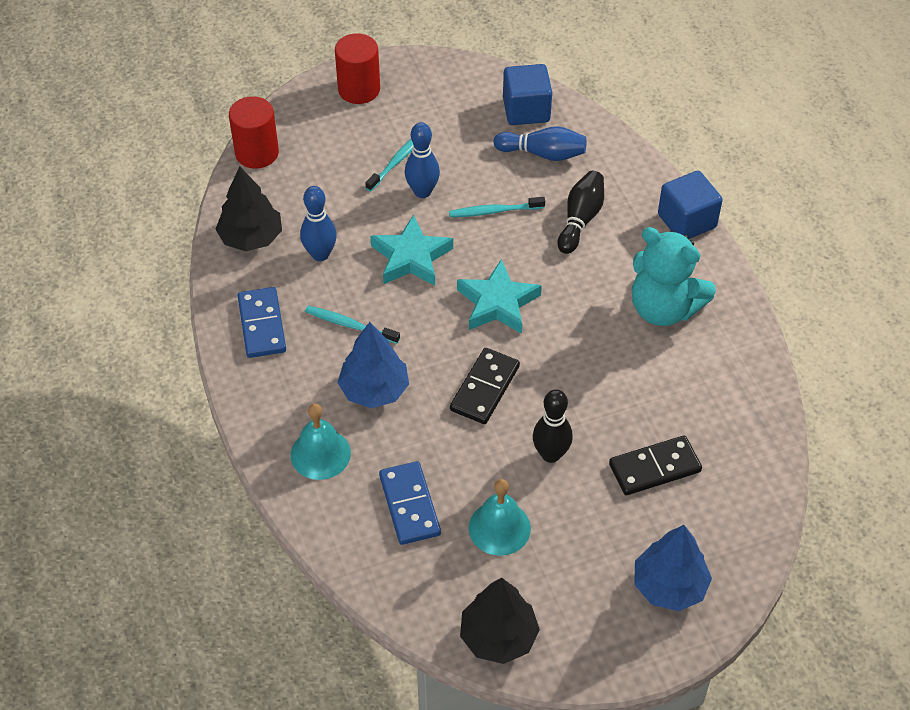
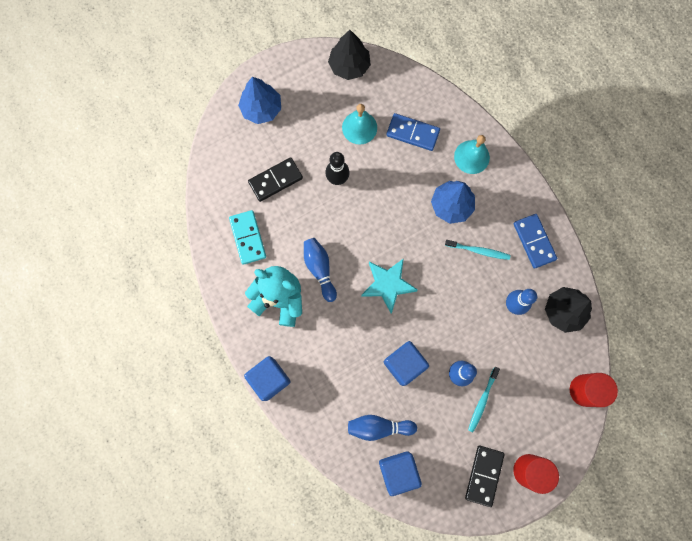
camera: 170 degrees right, 25 degrees up
turquoise star [370,214,453,286] -> none
blue domino [379,461,441,545] -> blue domino turned 45 degrees counterclockwise [386,113,440,151]
turquoise toothbrush [449,197,545,217] -> blue cube [384,341,429,386]
black domino [450,348,520,424] -> black domino moved to [465,445,505,507]
black bowling pin [558,171,604,254] -> none
none -> turquoise domino [229,210,266,265]
none -> blue bowling pin [304,238,337,302]

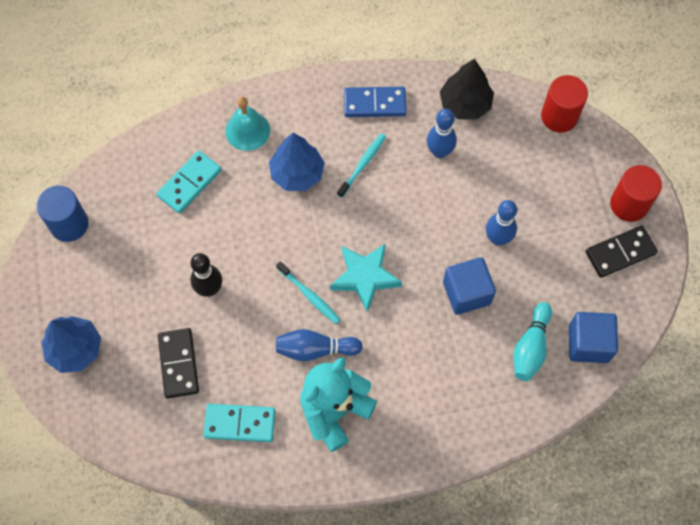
camera: 70 degrees left, 10 degrees down
blue cube [244,356,291,401] -> none
black tree [328,30,371,80] -> blue cylinder [36,185,88,242]
turquoise bell [342,104,377,144] -> none
blue bowling pin [348,415,417,441] -> turquoise bowling pin [513,302,552,381]
blue domino [386,113,440,151] -> turquoise domino [157,150,222,214]
black domino [465,445,505,507] -> black domino turned 60 degrees counterclockwise [585,225,658,278]
turquoise toothbrush [468,367,500,432] -> turquoise toothbrush moved to [276,261,340,324]

